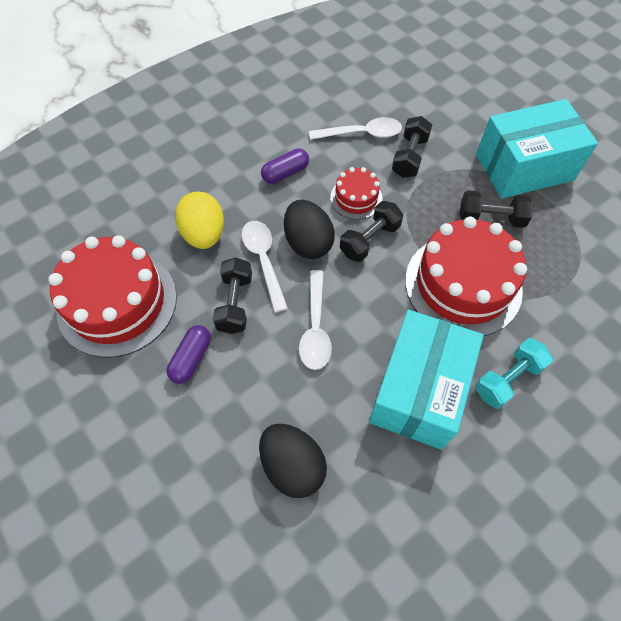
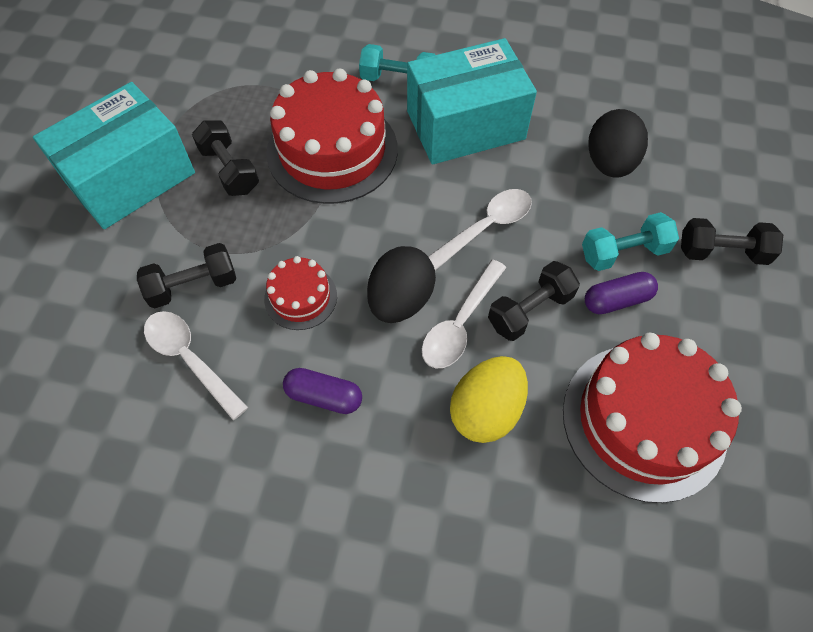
camera: 130 degrees left, 0 degrees up
black dumbbell [340,201,403,262] -> black dumbbell moved to [681,218,784,265]
turquoise box [476,99,598,199] -> turquoise box turned 75 degrees counterclockwise [33,82,195,229]
none -> turquoise dumbbell [582,212,679,271]

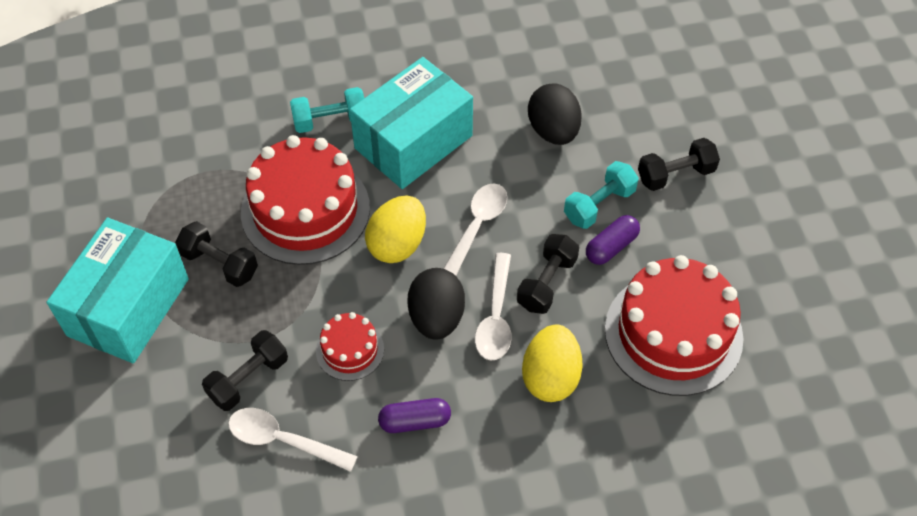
camera: 25 degrees left, 5 degrees down
none -> yellow egg [365,196,426,263]

